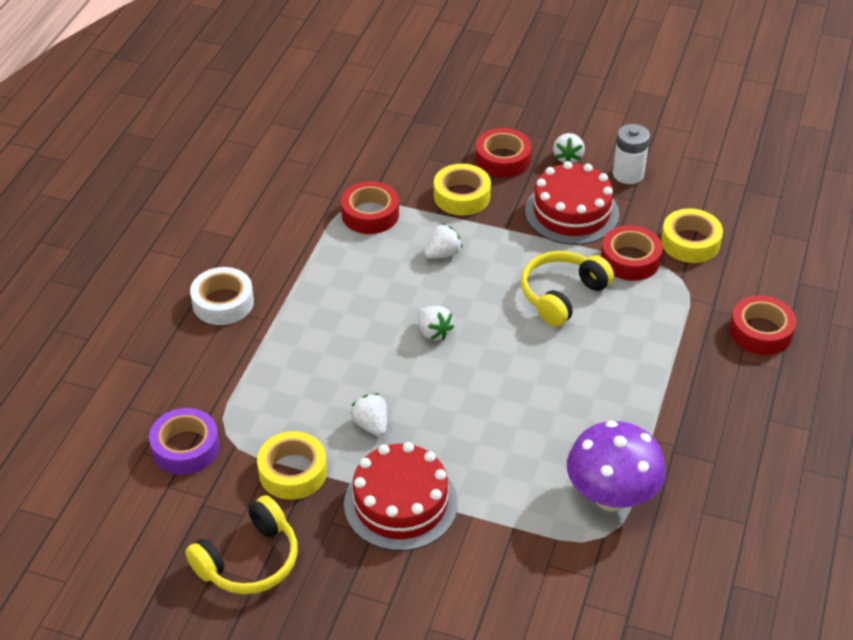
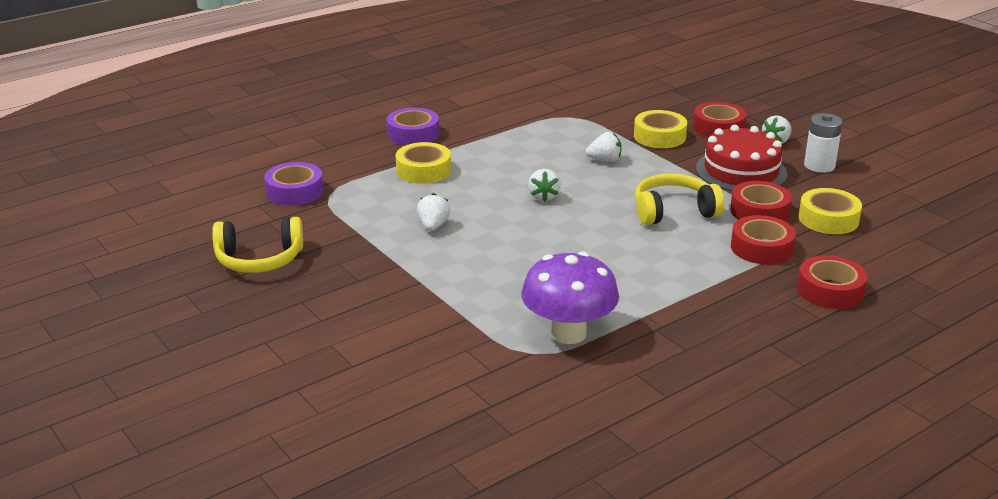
camera: 35 degrees right, 15 degrees down
white tape [190,267,254,325] -> purple tape [387,108,439,145]
yellow tape [257,431,327,500] -> yellow tape moved to [396,142,451,184]
red tape [341,181,399,234] -> red tape moved to [731,215,796,265]
red cake [344,442,458,551] -> none

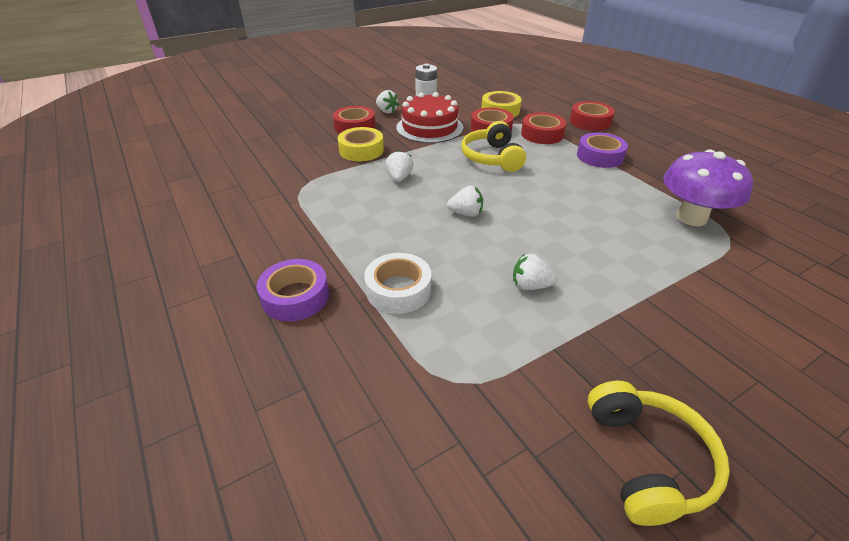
camera: 85 degrees left, 10 degrees up
purple tape [264,162,324,206] -> purple tape moved to [577,132,628,168]
yellow tape [396,142,451,184] -> white tape [364,253,432,314]

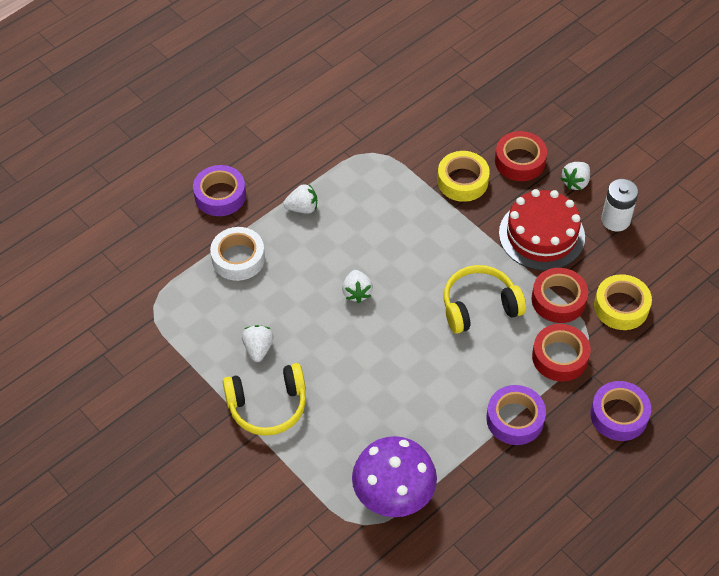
camera: 80 degrees right, 15 degrees up
white strawberry [386,150,413,182] -> white strawberry moved to [283,184,317,214]
red tape [570,101,615,131] -> purple tape [590,381,651,441]
yellow headphones [587,381,730,526] -> yellow headphones moved to [223,363,306,436]

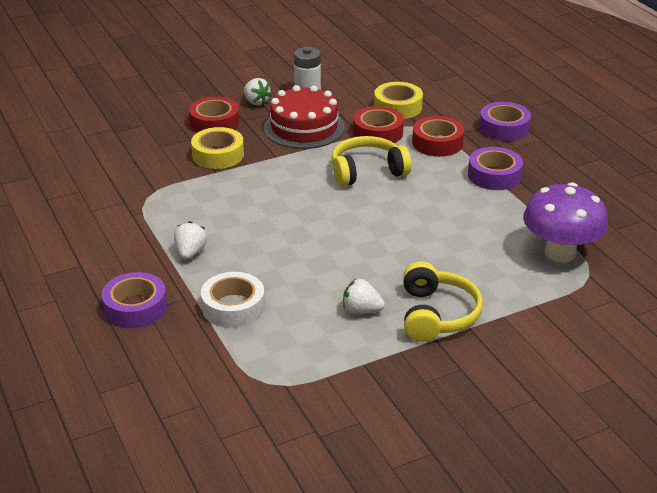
camera: 75 degrees left, 20 degrees down
white strawberry [342,270,373,303] -> none
yellow headphones [443,265,526,334] -> yellow headphones turned 75 degrees clockwise [332,136,411,186]

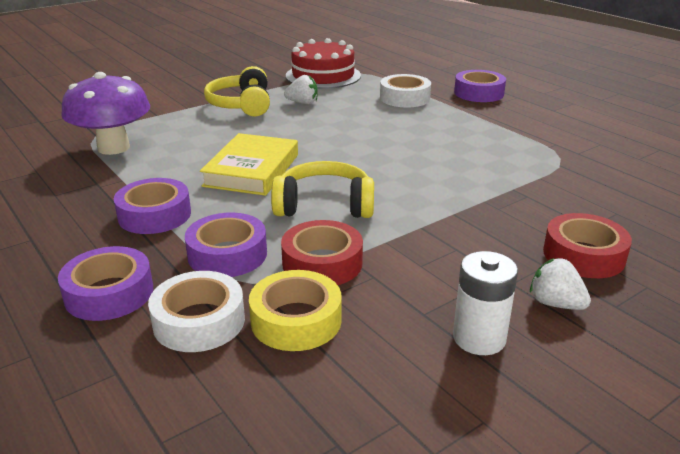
camera: 170 degrees right, 5 degrees down
white strawberry [174,221,207,260] -> none
yellow tape [191,127,244,169] -> none
red cake [264,85,345,149] -> red cake moved to [286,38,361,89]
yellow headphones [332,136,411,186] -> yellow headphones turned 150 degrees counterclockwise [271,161,374,218]
red tape [412,116,464,157] -> purple tape [185,213,267,277]
none -> white tape [148,271,245,352]
none -> yellow book [200,133,298,196]

